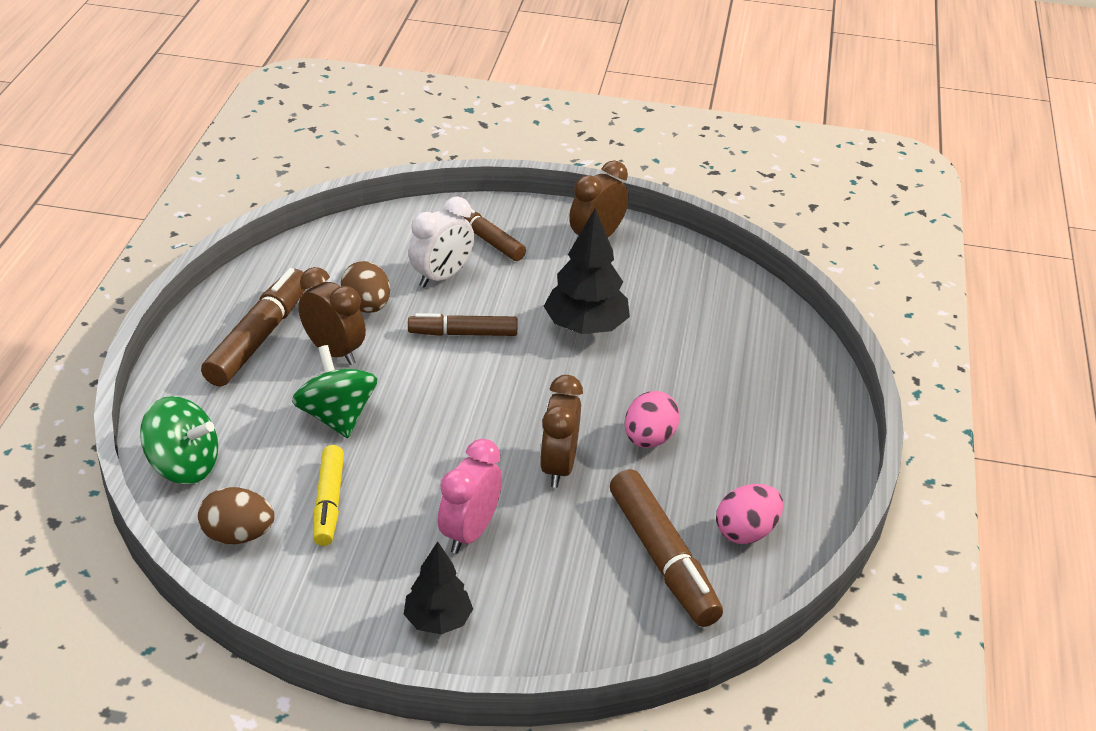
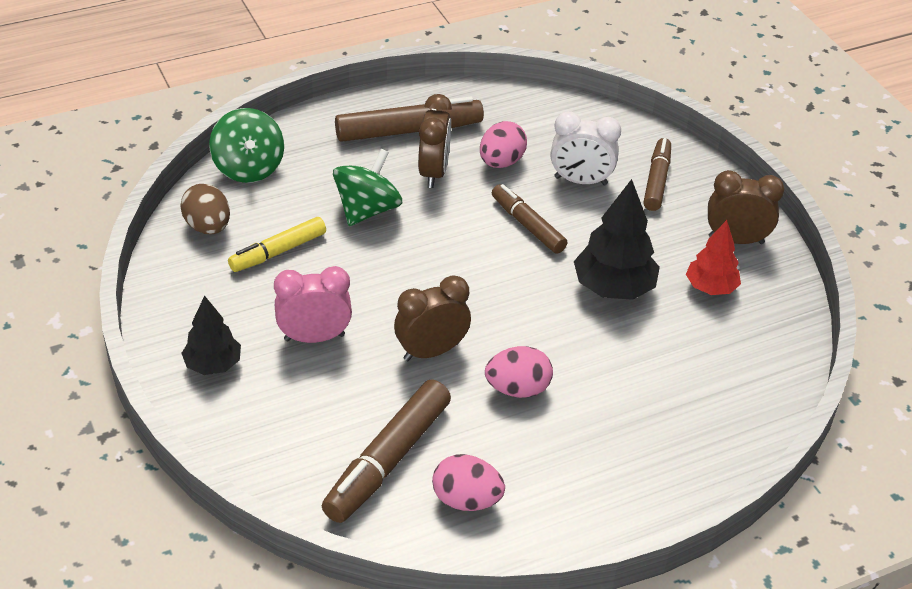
camera: 55 degrees right, 5 degrees up
brown egg [341,261,390,313] -> pink egg [480,121,527,168]
none -> red tree [686,220,741,295]

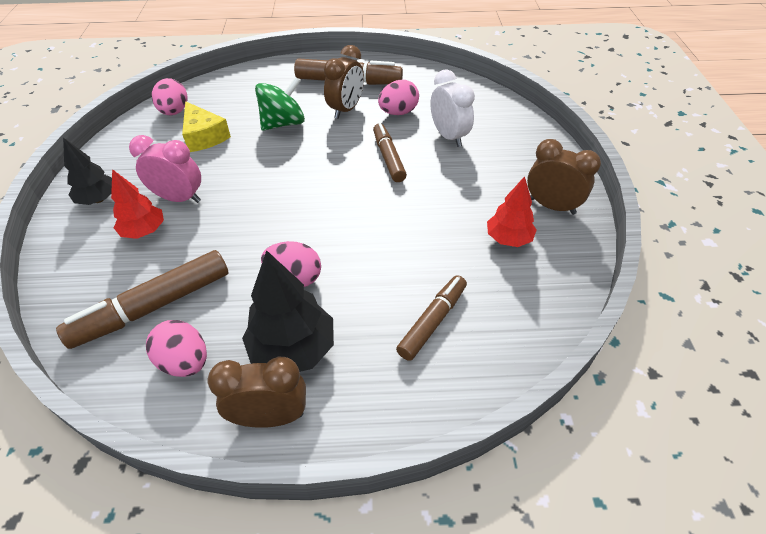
camera: 25 degrees right, 5 degrees up
brown egg [180,184,230,234] -> pink egg [152,78,188,115]
green spinning top [209,108,284,183] -> none
yellow marker [228,217,326,272] -> yellow cheese [182,101,231,152]
brown clock [394,276,471,361] -> brown clock moved to [208,357,306,428]
white clock [551,111,621,185] -> white clock turned 150 degrees counterclockwise [430,70,475,147]
black tree [574,179,660,300] -> black tree moved to [242,250,334,372]
brown marker [643,138,671,211] -> brown marker moved to [396,275,467,361]
none -> red tree [111,169,164,239]

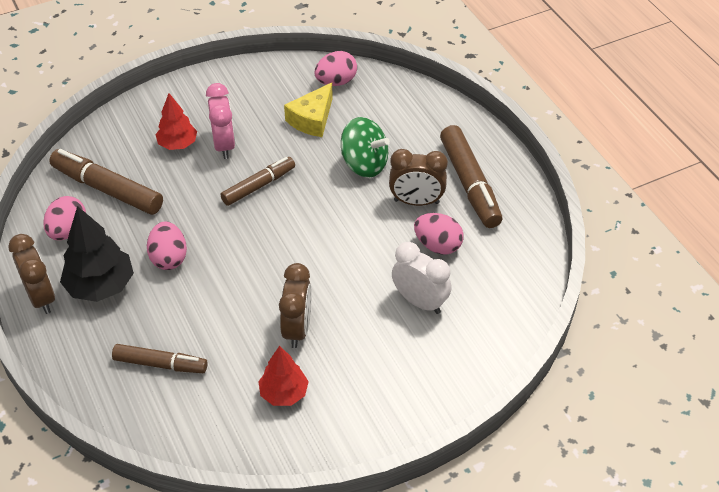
camera: 65 degrees right, 0 degrees up
black tree [63,137,112,205] -> none
brown marker [373,123,407,182] -> brown marker moved to [221,157,295,206]
white clock [430,70,475,147] -> white clock turned 90 degrees counterclockwise [392,242,452,314]
brown clock [527,139,601,215] -> brown clock moved to [279,263,312,348]

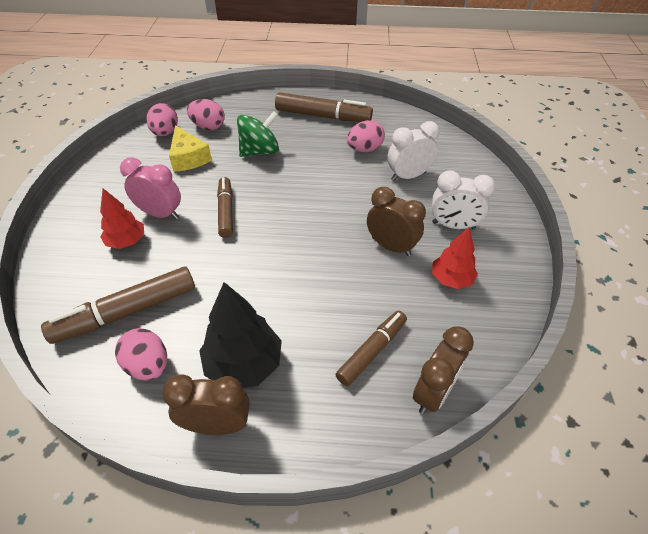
camera: 60 degrees left, 0 degrees up
pink egg [147,221,187,270] -> pink egg moved to [187,99,225,130]
brown clock [389,149,448,206] -> brown clock moved to [413,327,474,414]
none -> white clock [432,170,495,229]

